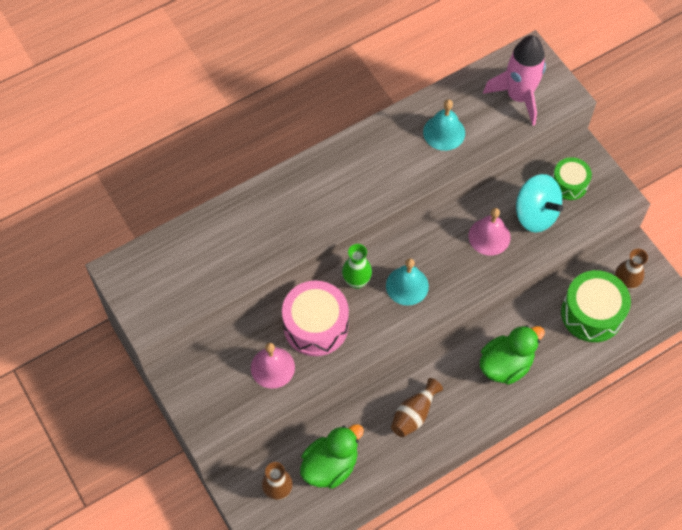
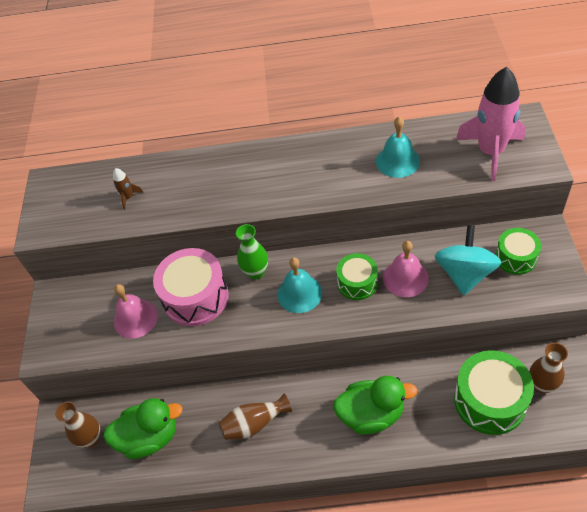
camera: 35 degrees right, 10 degrees down
turquoise spinning top [516,174,563,233] -> turquoise spinning top turned 150 degrees counterclockwise [435,225,501,296]
none -> brown rocket [113,168,144,209]
none -> green drum [336,253,378,300]

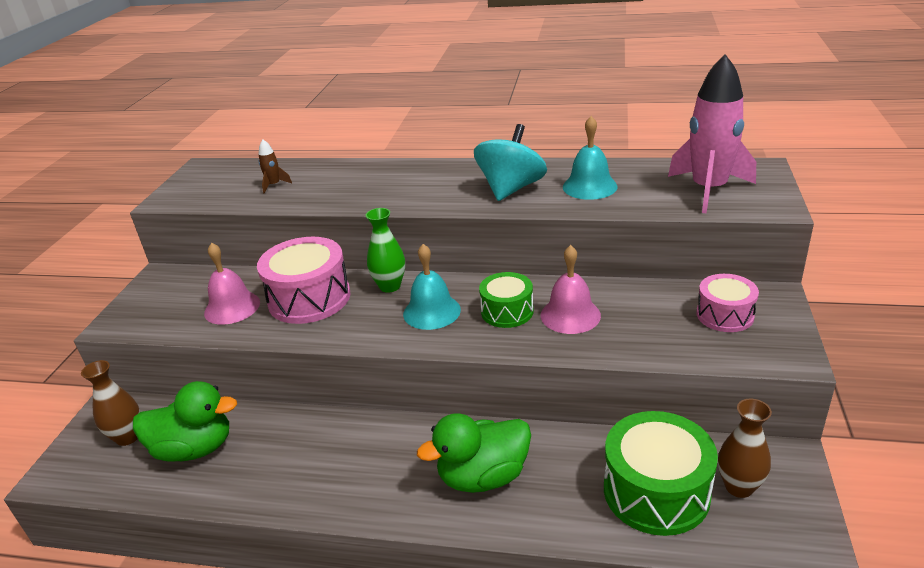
camera: 10 degrees right, 20 degrees down
brown vase [219,394,292,440] -> none
green duck [333,376,417,435] -> green duck turned 150 degrees clockwise [417,413,531,493]
turquoise spinning top [435,225,501,296] -> turquoise spinning top moved to [474,124,547,201]
green drum [495,228,541,275] -> pink drum [696,274,759,332]

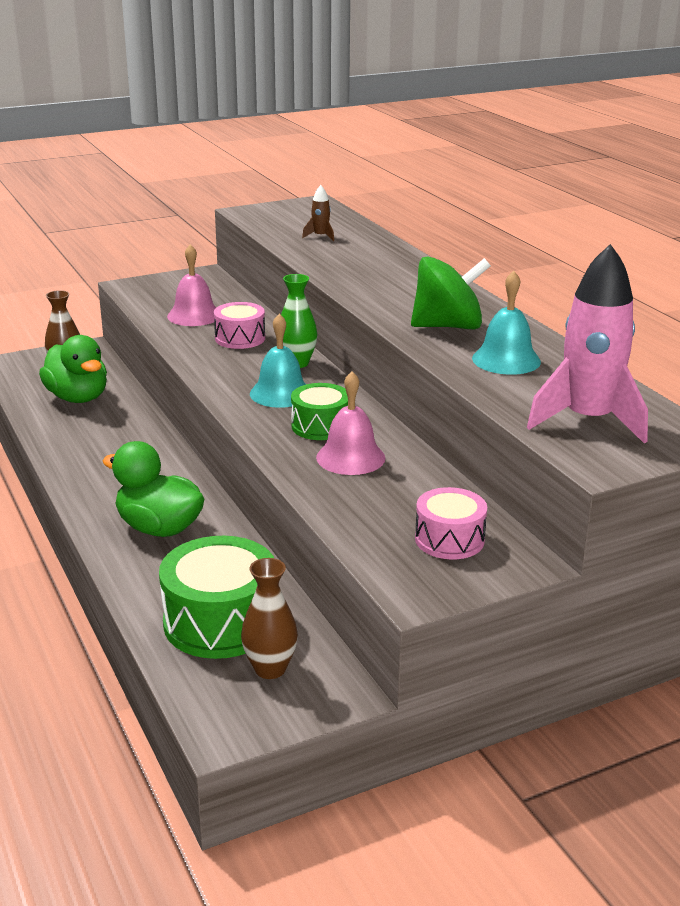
camera: 50 degrees right, 5 degrees down
pink drum [257,237,350,324] -> pink drum [214,302,265,349], size x0.60
turquoise spinning top [474,124,547,201] -> green spinning top [411,256,491,330]

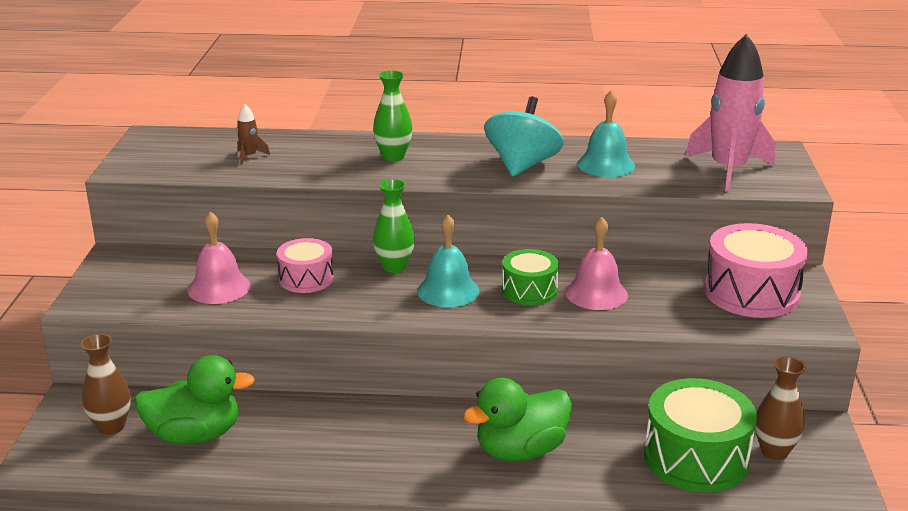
camera: 60 degrees left, 0 degrees up
green spinning top [411,256,491,330] -> turquoise spinning top [484,96,564,176]
pink drum [415,487,487,559] -> pink drum [704,223,808,318], size x1.67
none -> green vase [373,70,413,161]

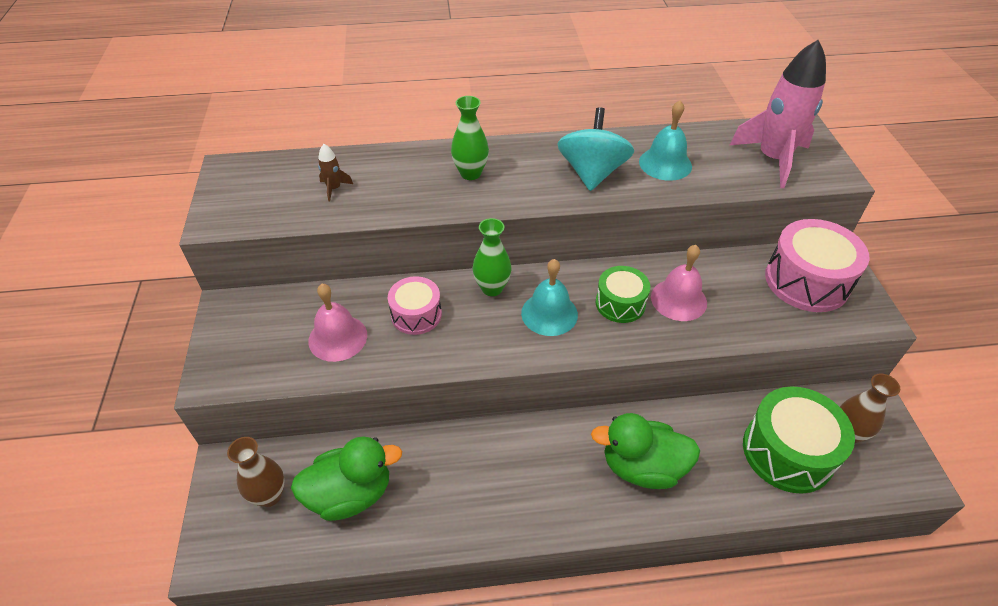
camera: 10 degrees left, 20 degrees up
green duck [463,378,572,462] -> green duck turned 45 degrees clockwise [591,413,700,489]

